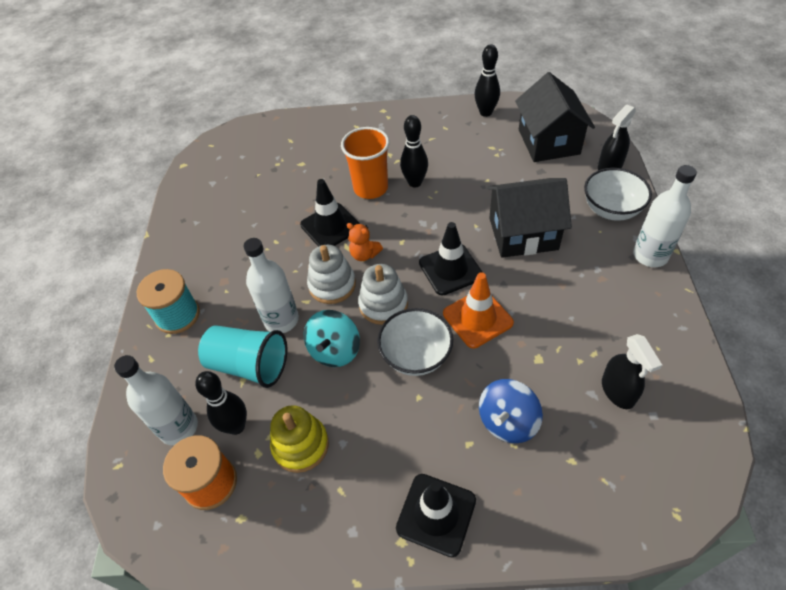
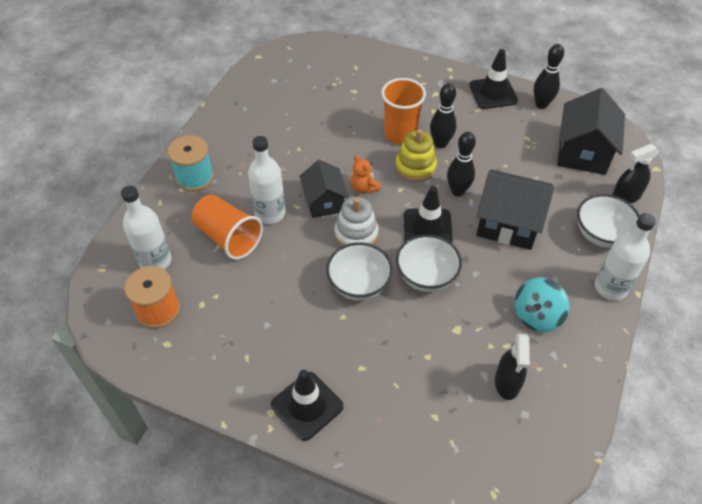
camera: 20 degrees right, 0 degrees up
black bowling pin [195,371,247,435] -> black bowling pin moved to [447,132,476,196]
turquoise cup [198,325,287,388] -> orange cup [191,194,263,260]
yellow stacking toy [270,405,329,473] -> yellow stacking toy moved to [395,129,437,182]
black traffic cone [300,179,360,247] -> black traffic cone moved to [469,49,518,109]
turquoise spinning top [304,310,360,367] -> turquoise spinning top moved to [514,278,569,332]
white stacking toy [307,245,356,304] -> black house [299,160,349,218]
orange traffic cone [443,272,514,348] -> white bowl [396,235,462,292]
blue spinning top [479,379,543,443] -> none

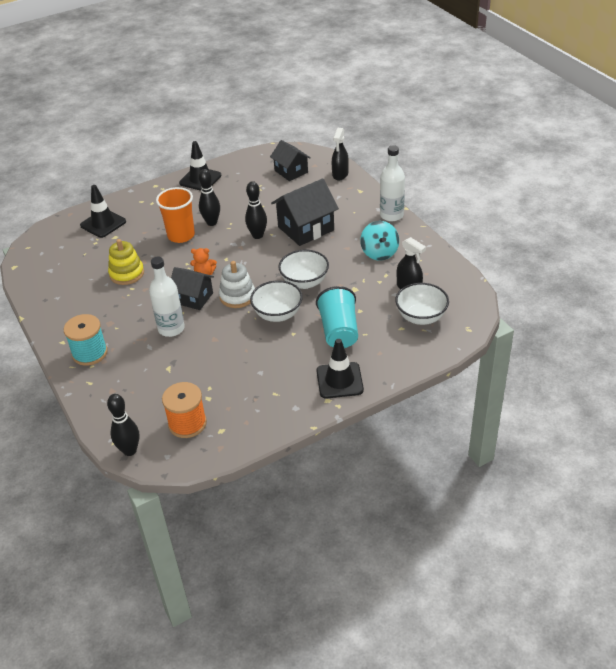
camera: 50 degrees left, 10 degrees down
white bottle [121,186,172,269] -> none
orange cup [191,194,263,260] -> none
yellow stacking toy [395,129,437,182] -> yellow stacking toy moved to [108,239,144,285]
black traffic cone [404,186,453,243] -> black traffic cone moved to [80,185,126,238]
black bowling pin [533,44,564,109] -> black bowling pin moved to [107,394,140,456]
black house [557,88,625,175] -> black house [270,140,311,181], size x0.65
white bowl [577,194,640,248] -> white bowl moved to [395,283,449,325]
none -> turquoise cup [316,286,358,348]

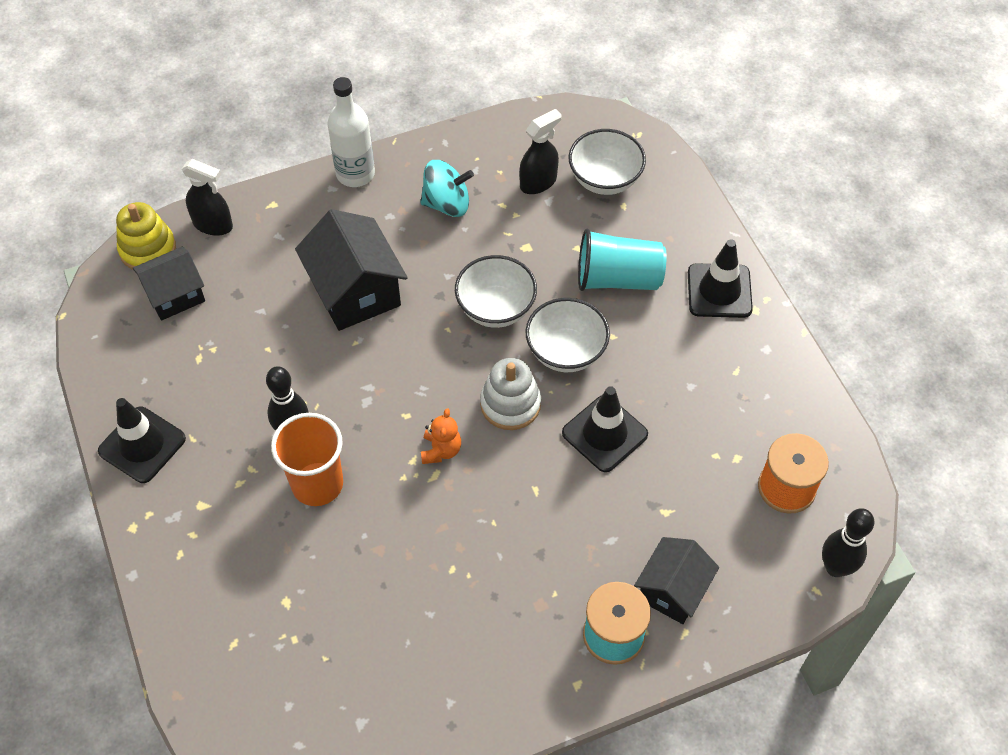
camera: 85 degrees left, 15 degrees up
black traffic cone [80,185,126,238] -> black traffic cone moved to [562,386,648,472]
yellow stacking toy [108,239,144,285] -> yellow stacking toy moved to [116,202,176,270]
white bottle [149,257,185,337] -> none
black house [171,267,214,310] -> black house moved to [634,537,719,624]
black bowling pin [245,181,267,239] -> none

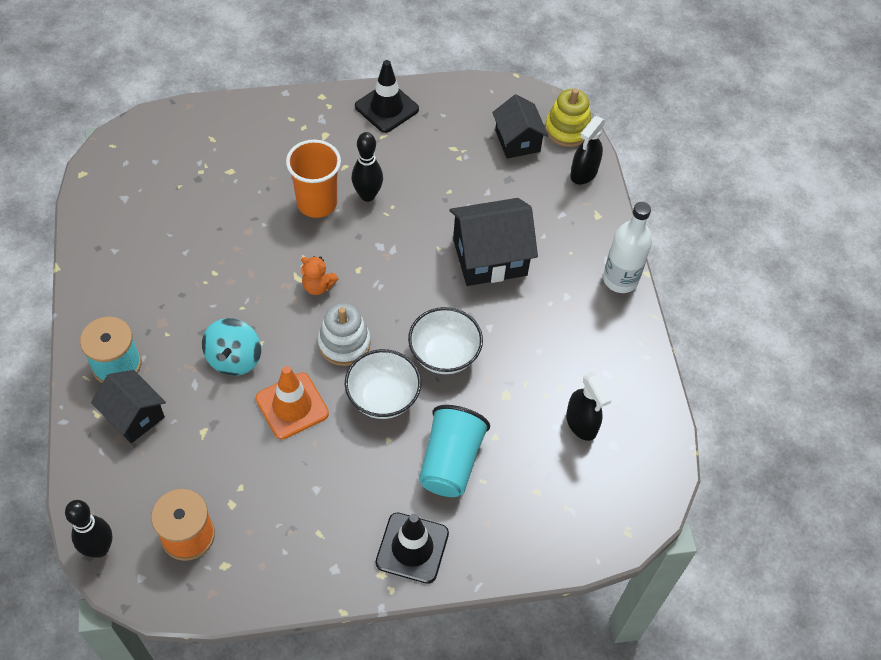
camera: 100 degrees right, 0 degrees up
turquoise spinning top [420,160,474,217] -> turquoise spinning top moved to [202,318,261,376]
black traffic cone [562,386,648,472] -> orange traffic cone [256,366,329,439]
white bowl [569,129,646,195] -> none

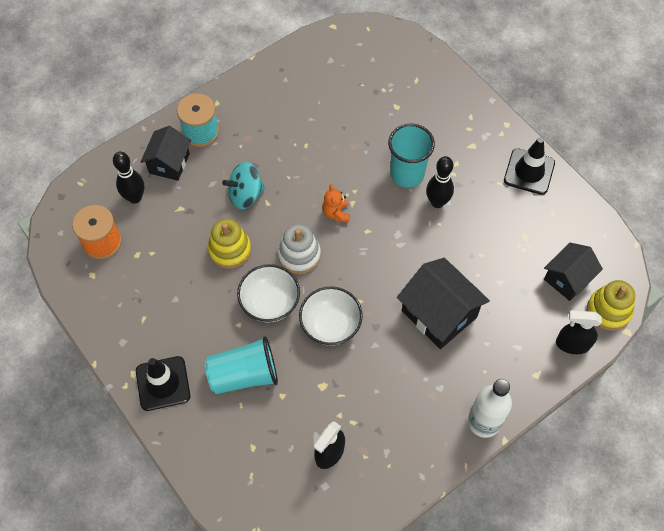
camera: 65 degrees right, 5 degrees up
black bowling pin [65,500,112,558] -> black bowling pin moved to [113,152,144,204]
orange traffic cone [256,366,329,439] -> yellow stacking toy [208,219,251,269]
orange cup [286,140,341,218] -> turquoise cup [388,123,435,188]

